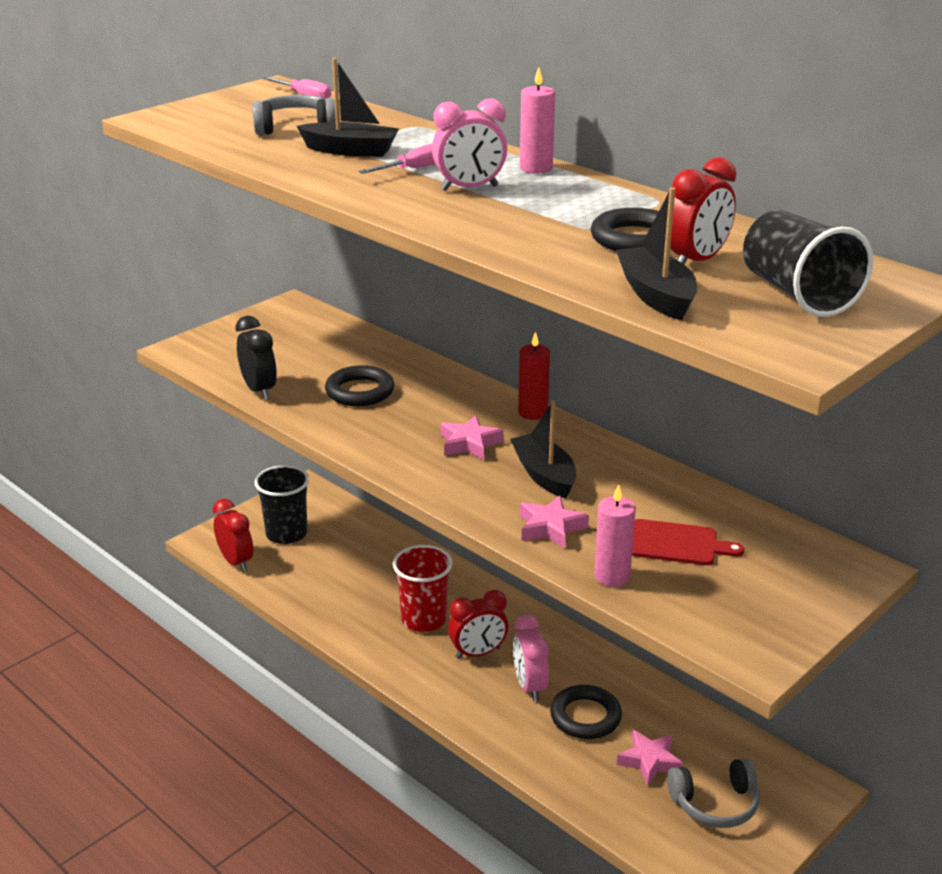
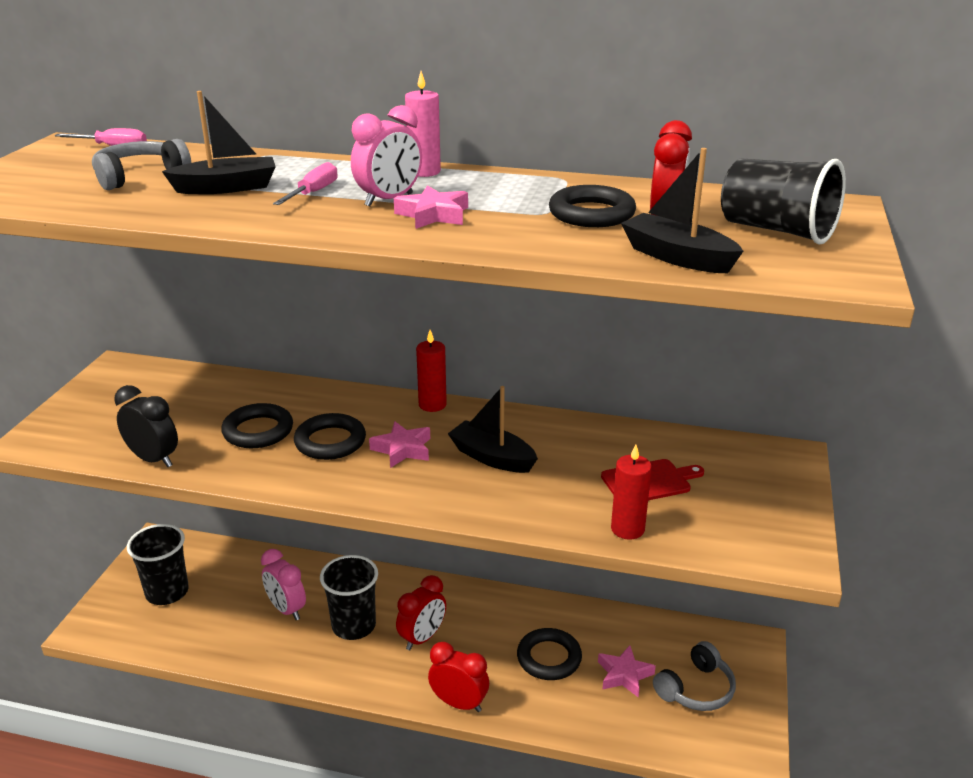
camera: 30 degrees left, 0 degrees up
red clock [213,499,253,572] -> red clock moved to [428,642,489,712]
red cup [393,545,453,632] -> black cup [320,555,378,640]
pink clock [513,614,549,701] -> pink clock moved to [261,549,306,620]
pink star [520,496,589,549] -> pink star moved to [394,185,468,229]
pink candle [594,484,636,587] -> red candle [611,445,652,540]
none -> black ring [294,413,366,460]

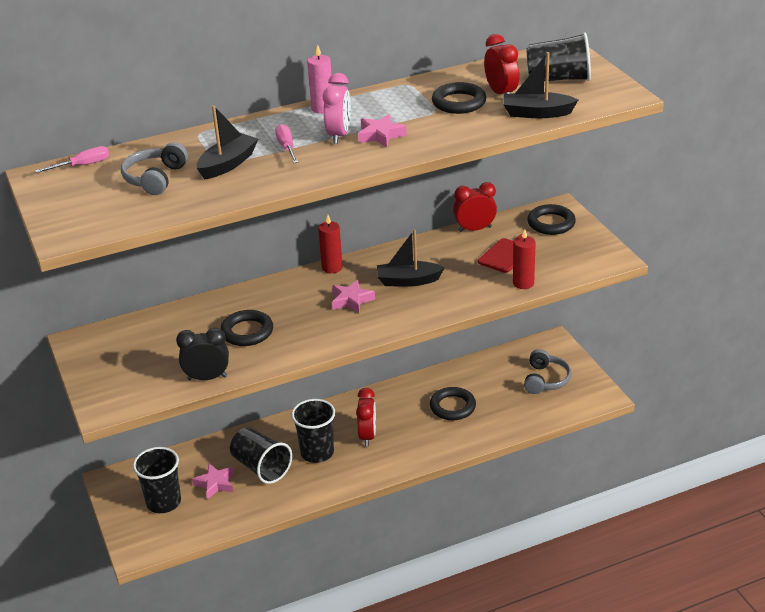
camera: 35 degrees left, 5 degrees up
pink clock [261,549,306,620] -> black cup [230,427,292,484]
black ring [294,413,366,460] -> black ring moved to [527,204,576,235]
red clock [428,642,489,712] -> red clock moved to [453,182,497,232]
pink star [598,645,656,697] -> pink star moved to [192,463,235,500]

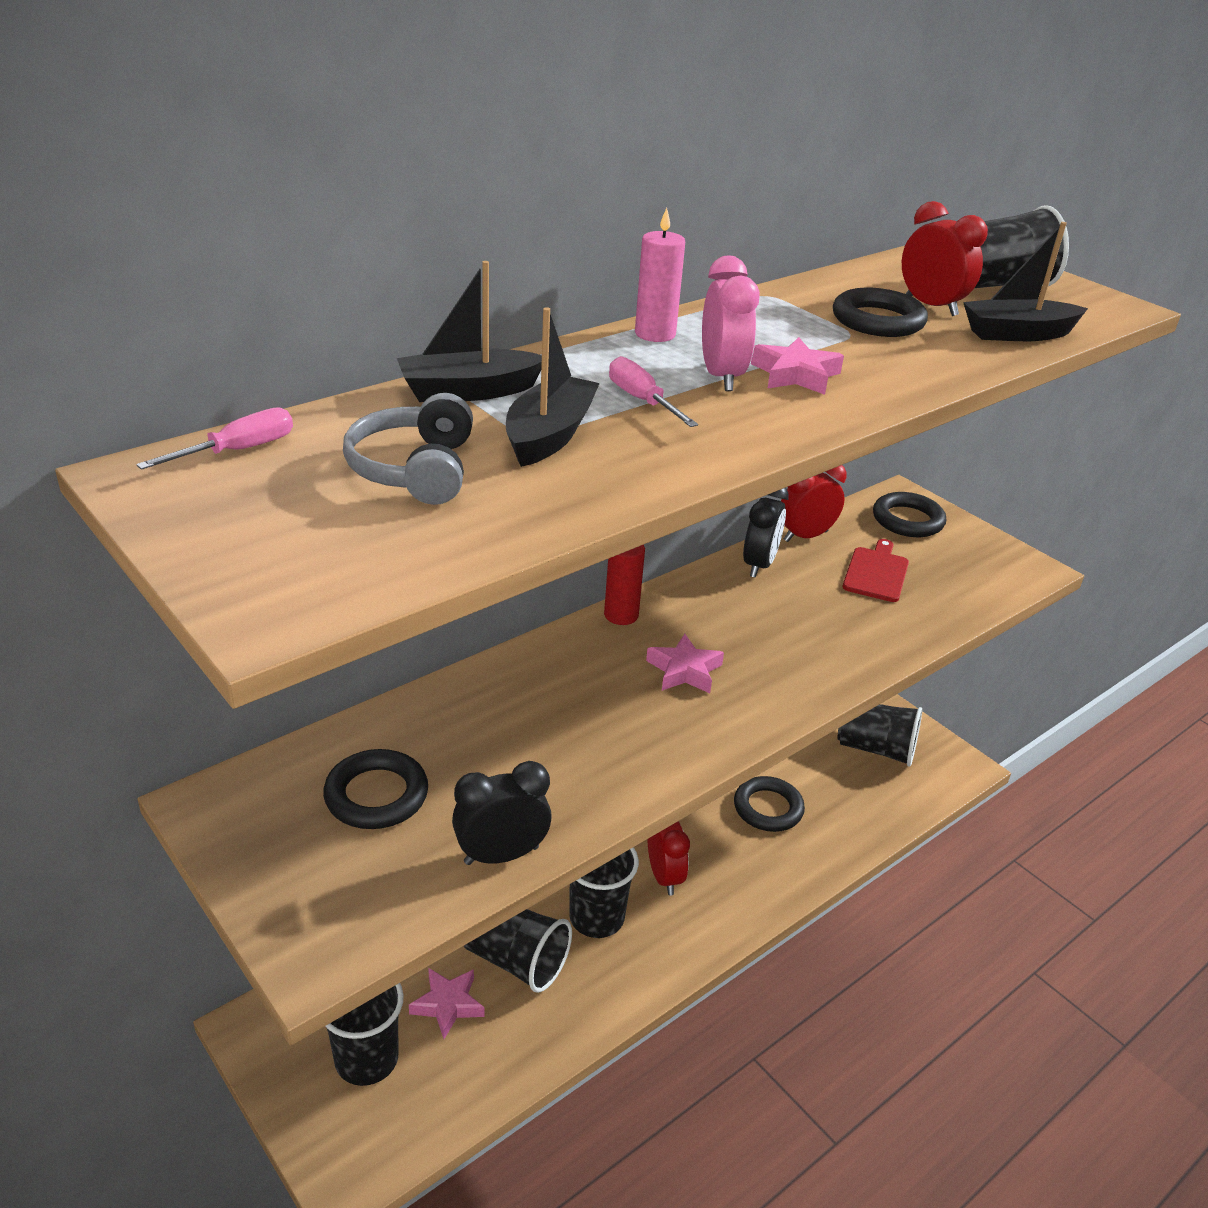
camera: 20 degrees left, 0 degrees up
black ring [220,310,273,346] -> black ring moved to [323,749,428,829]
black boat [377,229,445,287] -> black boat moved to [397,261,542,402]
red candle [513,229,536,289] -> none
grey headphones [524,349,571,394] -> black cup [838,704,922,767]
none -> black clock [743,488,789,578]

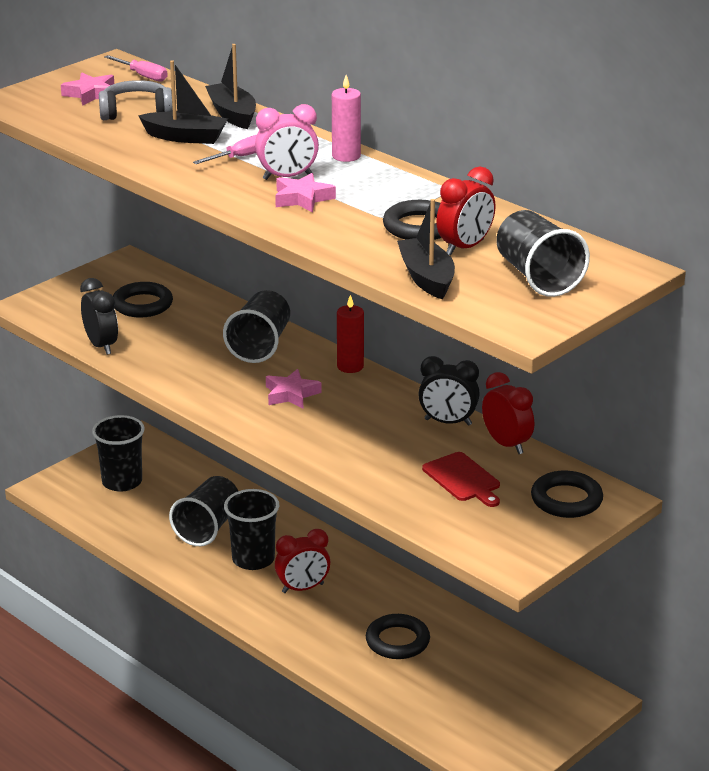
camera: 85 degrees right, 5 degrees down
pink star [409,968,484,1039] -> pink star moved to [61,73,114,106]
black cup [838,704,922,767] -> black cup moved to [223,290,290,363]
red cutting board [843,539,909,602] -> red cutting board turned 45 degrees clockwise [422,452,500,507]

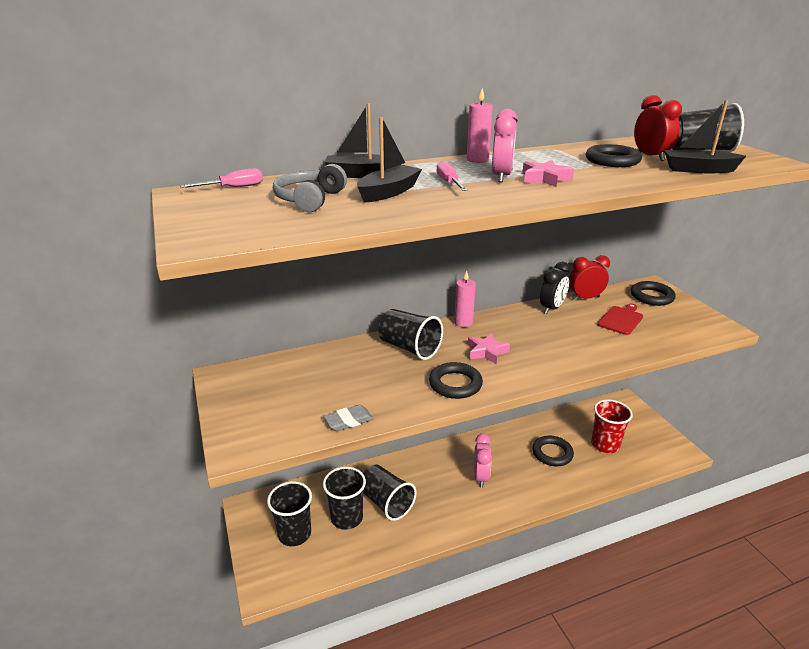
camera: 65 degrees left, 0 degrees up
pink star [61,73,114,106] -> none
black clock [80,278,118,355] -> grey eraser [324,405,374,431]
black ring [113,282,173,318] -> black ring moved to [429,362,483,399]
black cup [224,489,280,570] -> black cup moved to [323,467,366,530]
red clock [275,529,330,593] -> pink clock [474,434,492,487]
red candle [337,295,364,373] -> pink candle [454,271,476,327]
red cutting board [422,452,500,507] -> red cutting board turned 45 degrees counterclockwise [597,304,643,335]
none -> red cup [591,399,633,453]

